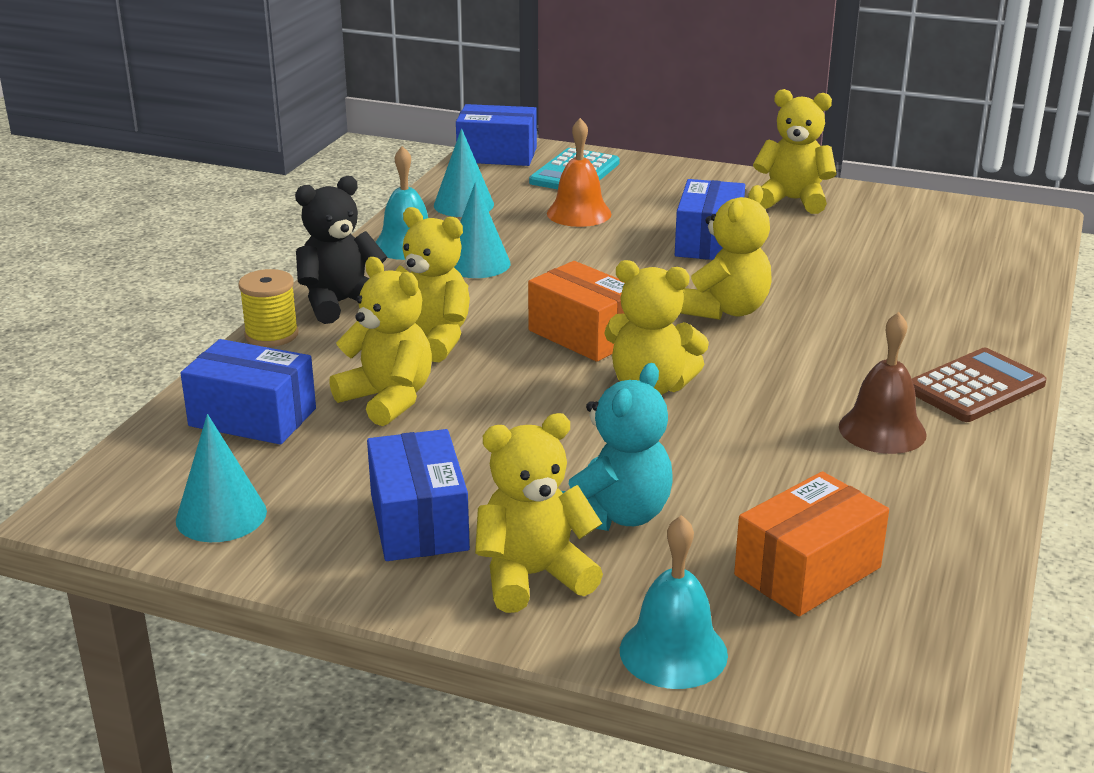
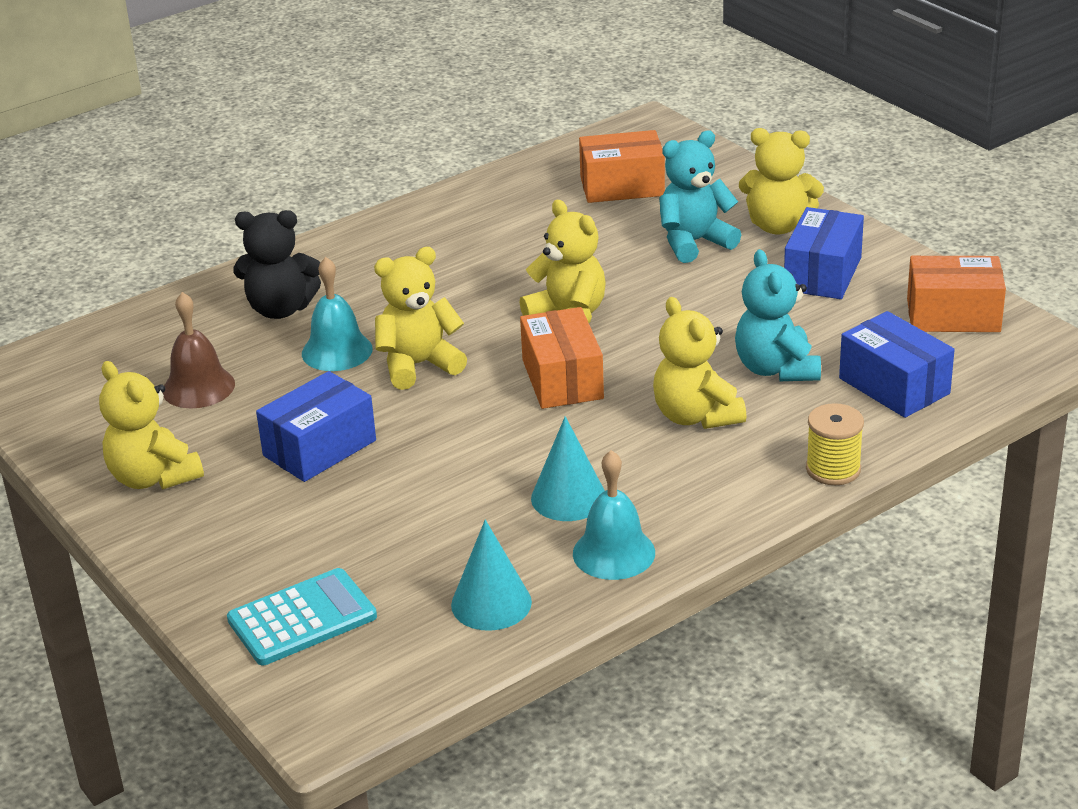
camera: 145 degrees left, 5 degrees up
turquoise cone [176,414,267,542] -> orange box [907,256,1006,332]
black teddy bear [295,176,387,324] -> black teddy bear moved to [233,210,321,319]
yellow teddy bear [329,257,432,426] -> turquoise teddy bear [735,249,821,381]
blue box [456,104,537,166] -> none
orange bell [547,118,611,227] -> none
turquoise bell [620,515,728,689] -> turquoise bell moved to [302,257,373,371]
brown bell [839,312,927,454] -> brown bell moved to [163,292,235,408]
brown calculator [912,348,1047,422] -> none

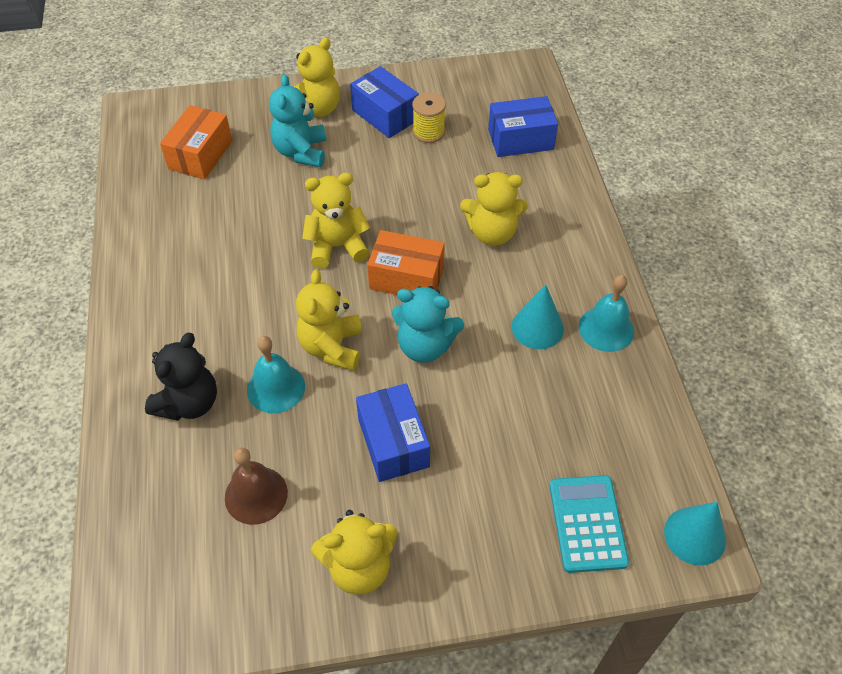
camera: 65 degrees left, 20 degrees up
turquoise cone [451,520,532,631] -> turquoise cone moved to [664,502,726,566]
turquoise teddy bear [735,249,821,381] -> turquoise teddy bear moved to [392,286,464,363]
yellow spool [806,403,864,485] -> yellow spool moved to [412,92,446,143]
orange box [907,256,1006,332] -> none

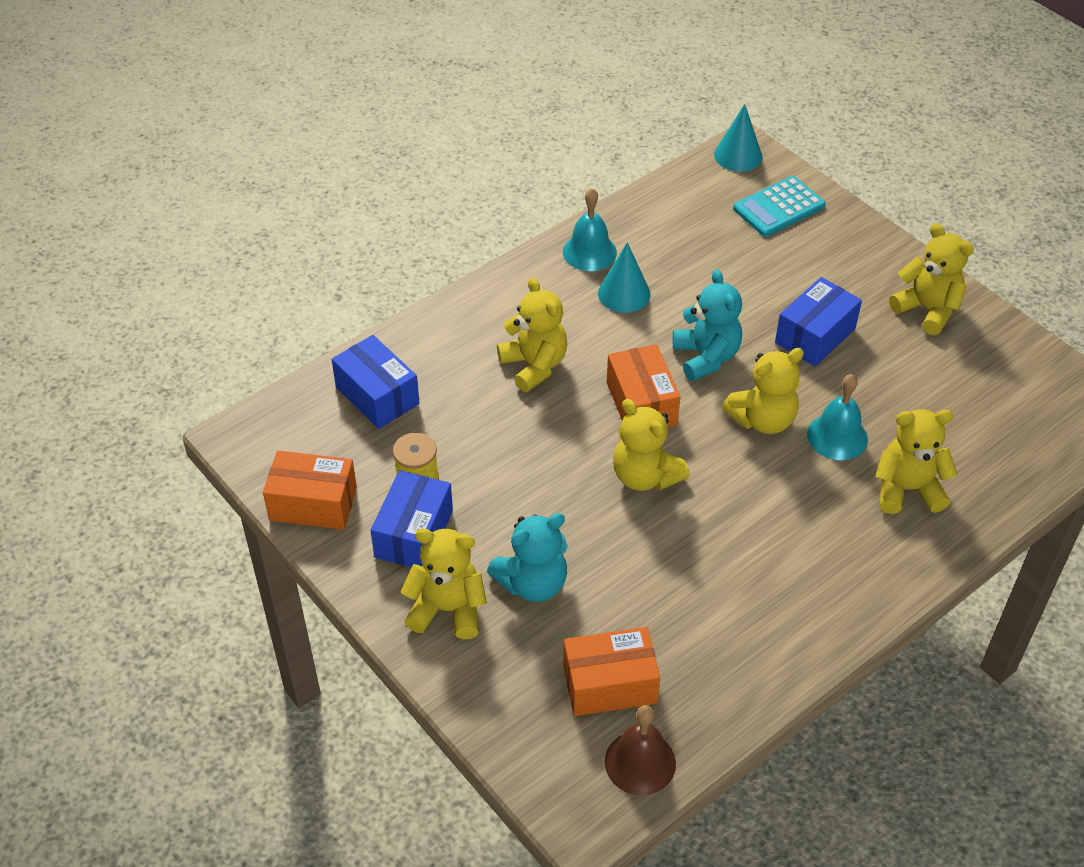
camera: 120 degrees left, 5 degrees down
black teddy bear [145,333,217,421] -> yellow teddy bear [875,409,958,514]
brown bell [225,448,288,525] -> brown bell moved to [605,705,676,795]
none -> orange box [263,451,357,530]

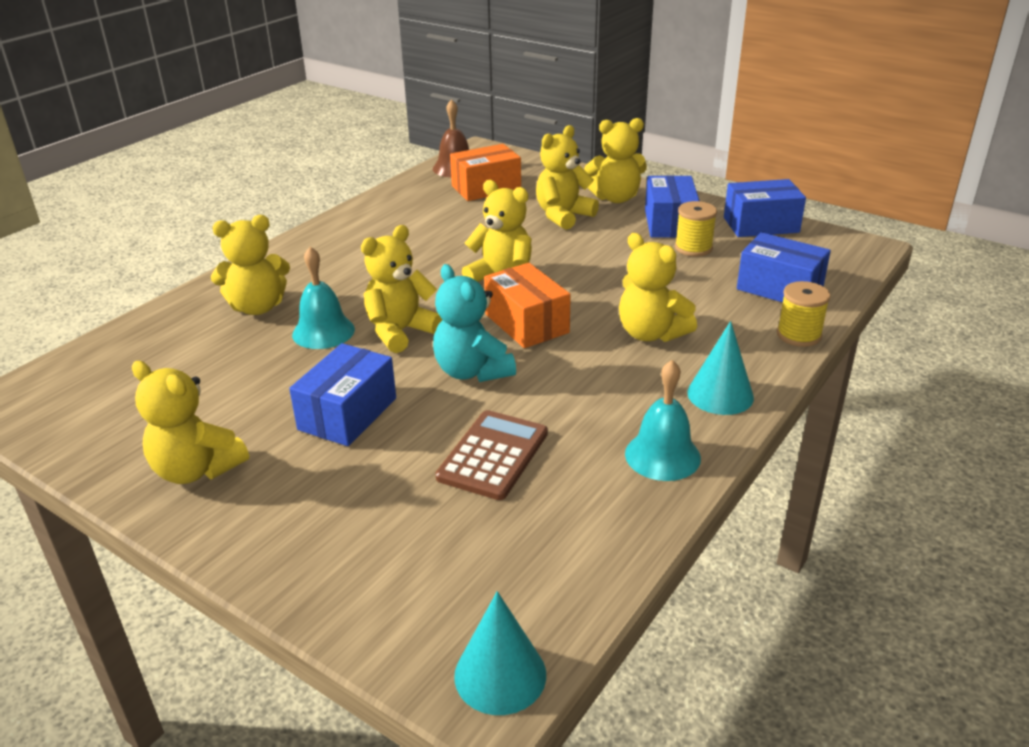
camera: 165 degrees right, 15 degrees down
orange box [263,451,357,530] -> blue box [724,179,806,237]
turquoise teddy bear [487,513,568,602] -> yellow teddy bear [536,125,599,230]
turquoise cone [598,242,651,313] -> turquoise cone moved to [687,321,754,415]
turquoise calculator [733,176,826,237] -> none
none -> brown calculator [435,410,548,500]
none -> yellow spool [777,281,830,347]

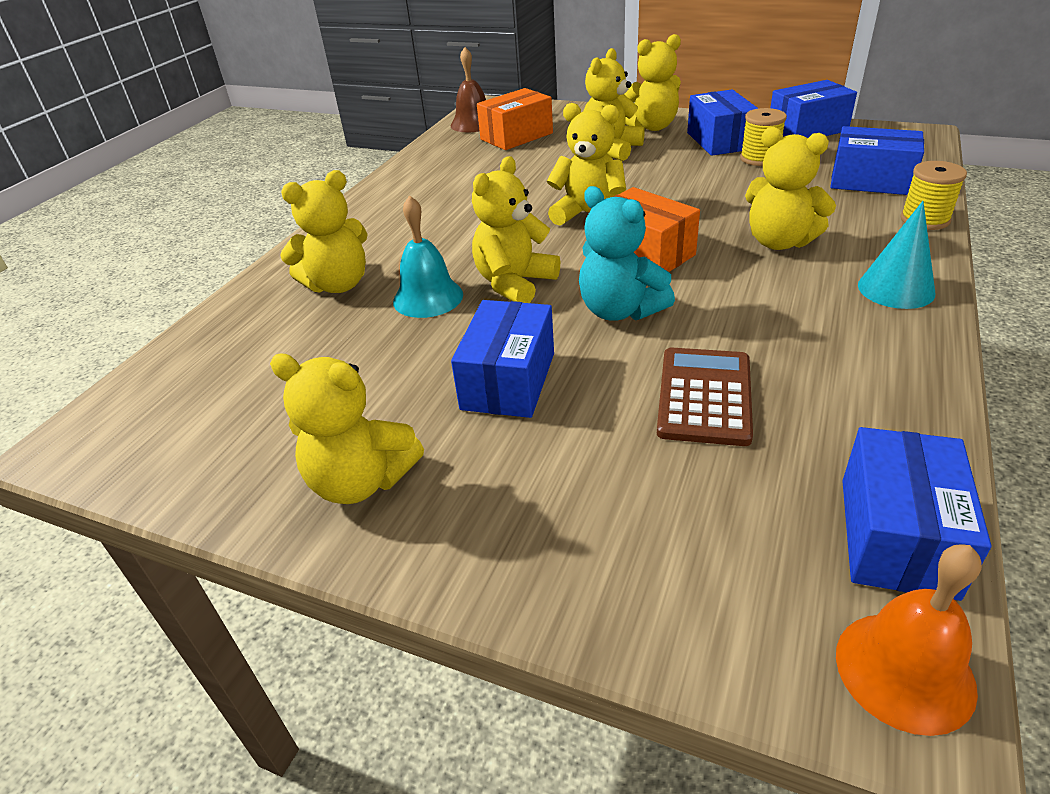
camera: 10 degrees left, 5 degrees up
turquoise cone [454,591,546,715] -> orange bell [836,544,982,736]
turquoise bell [625,360,701,481] -> none
none -> blue box [842,427,991,601]

